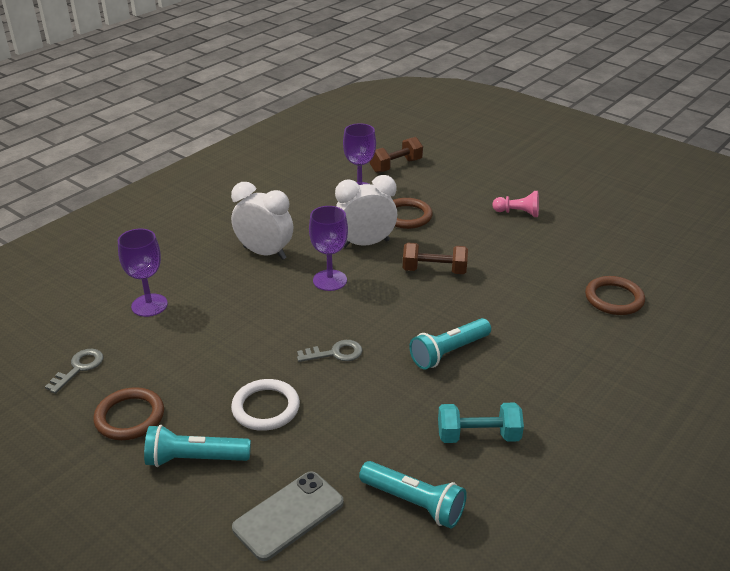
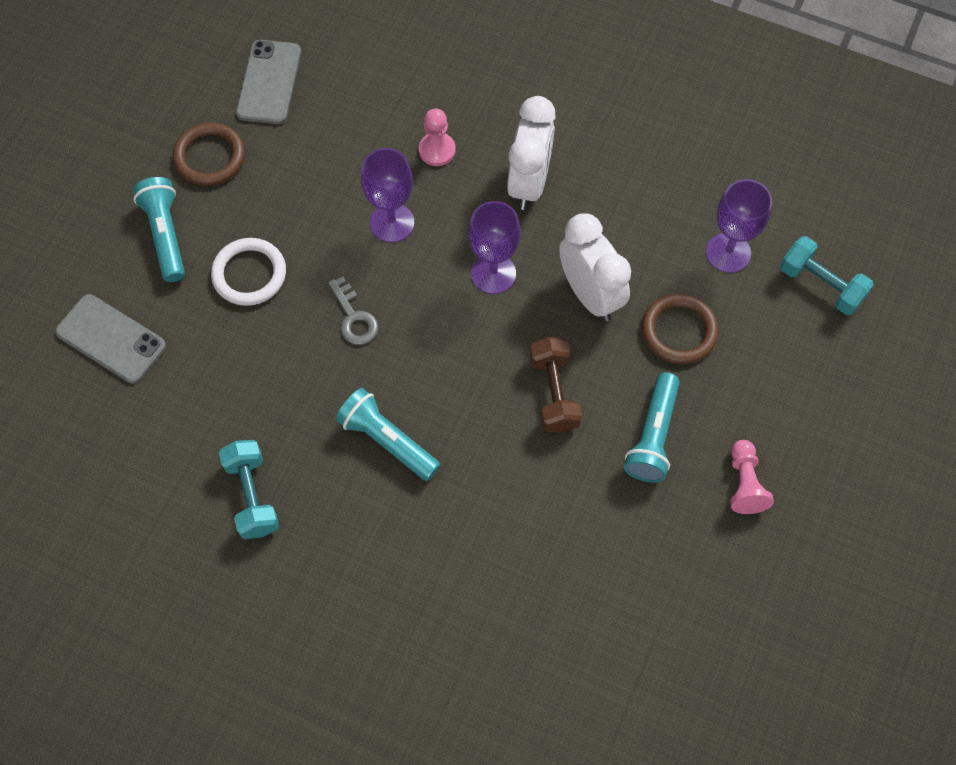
camera: 75 degrees right, 30 degrees up
grey key [45,349,103,394] -> grey phone [236,40,301,124]
purple goblet [118,229,168,317] -> purple goblet moved to [361,148,414,243]
turquoise flashlight [359,461,467,529] -> turquoise flashlight moved to [624,372,680,482]
brown dumbbell [370,137,423,173] -> turquoise dumbbell [780,236,874,315]
brown ring [585,276,645,315] -> none
none -> pink pawn [419,109,456,166]

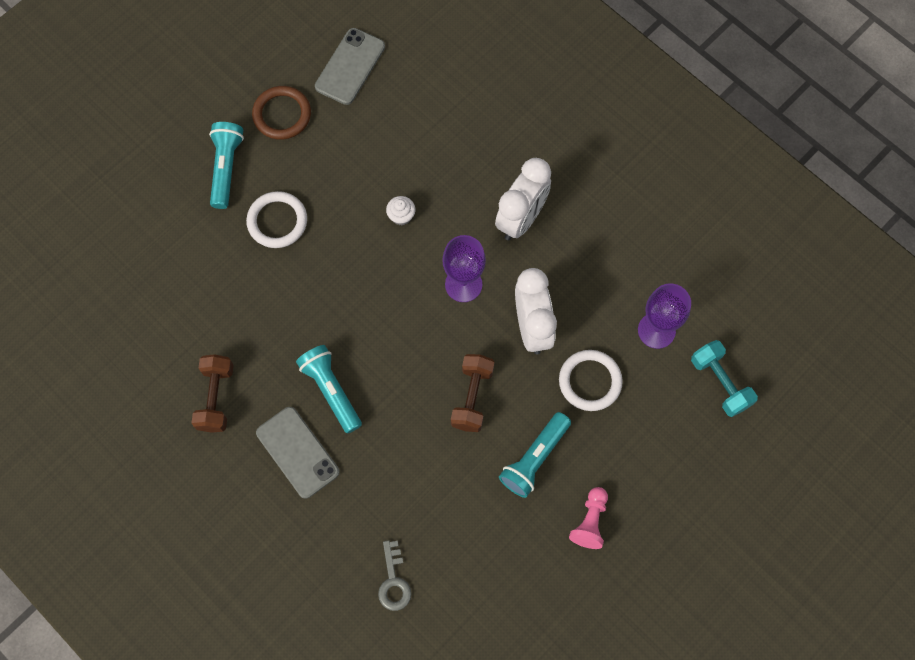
camera: 20 degrees right, 5 degrees up
grey phone [55,294,166,384] -> grey phone moved to [256,407,339,499]
turquoise dumbbell [219,440,279,539] -> brown dumbbell [192,354,234,433]
grey key [328,277,378,345] -> grey key moved to [378,540,412,611]
purple goblet [361,148,414,243] -> white cupcake [386,196,415,225]
pink pawn [419,109,456,166] -> none
brown ring [642,294,718,364] -> white ring [559,350,623,411]

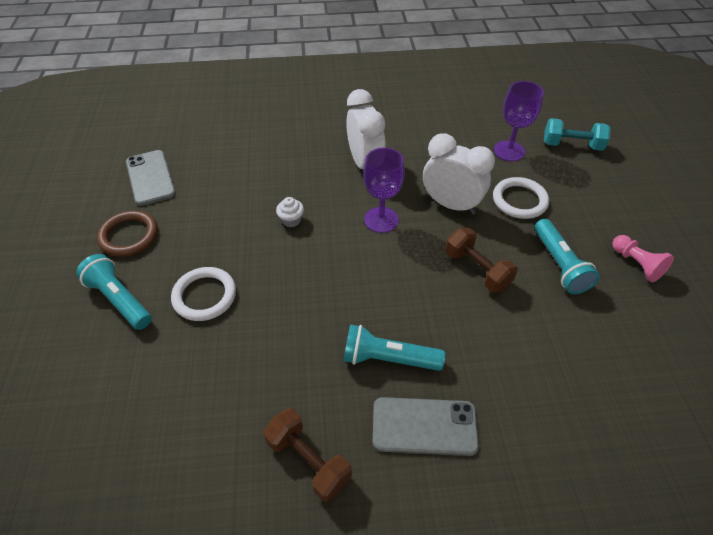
camera: 50 degrees left, 20 degrees down
grey key [378,540,412,611] -> none

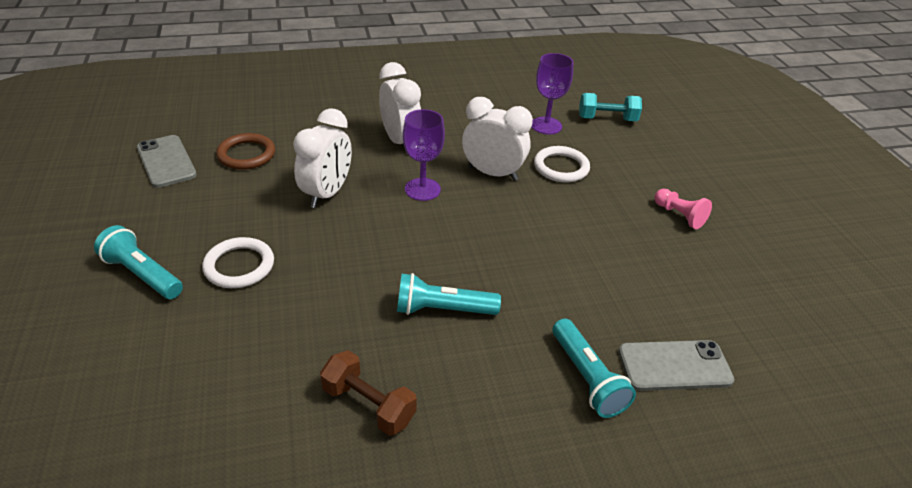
camera: 10 degrees left, 10 degrees down
brown ring [97,211,158,257] -> brown ring moved to [216,133,275,170]
white cupcake [276,197,304,227] -> white clock [293,108,352,208]
grey phone [373,397,479,456] -> grey phone moved to [618,340,734,391]
brown dumbbell [445,228,518,293] -> none
turquoise flashlight [534,219,600,294] -> turquoise flashlight moved to [553,318,636,418]

